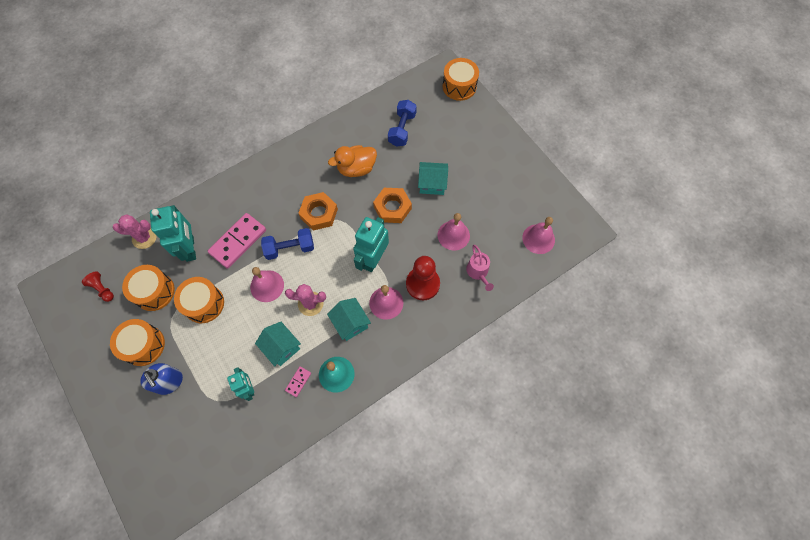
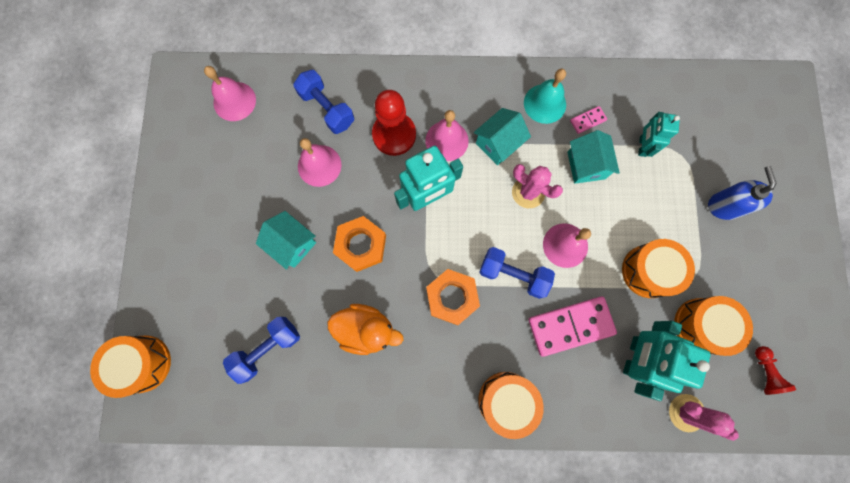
camera: 145 degrees left, 10 degrees up
orange drum [110,319,165,366] -> orange drum moved to [478,372,544,439]
turquoise house [327,298,371,341] -> turquoise house turned 45 degrees clockwise [474,108,531,165]
pink watering can [466,245,494,291] -> blue dumbbell [293,70,354,134]

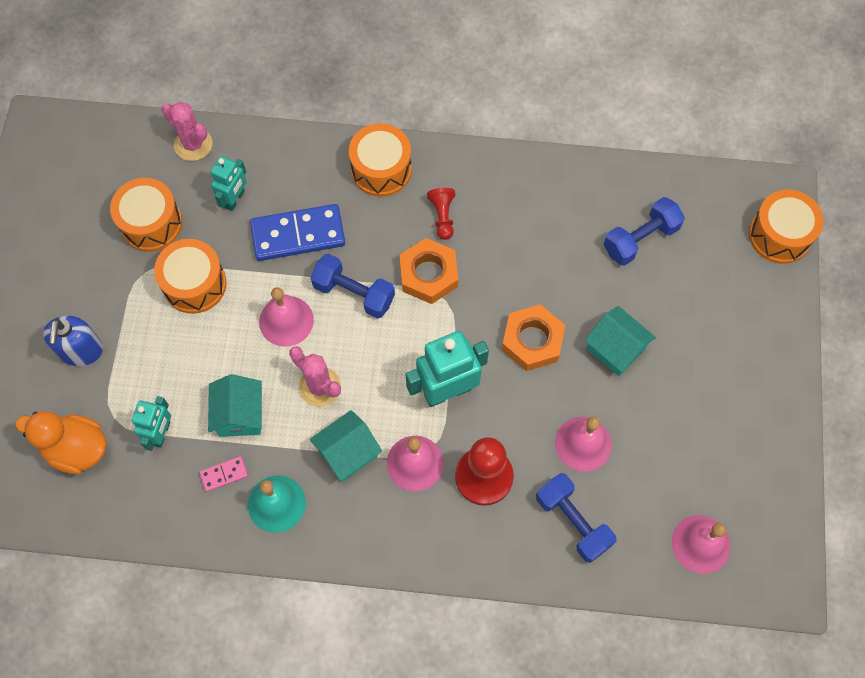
camera: 175 degrees left, 10 degrees down
orange duck [327,304,403,355] -> orange duck moved to [15,411,107,474]
pink domino [528,296,617,357] -> blue domino [250,204,345,261]
turquoise robot [623,321,711,401] -> turquoise robot [211,156,247,211], size x0.60
red pawn [755,346,796,395] -> red pawn moved to [427,188,455,240]

